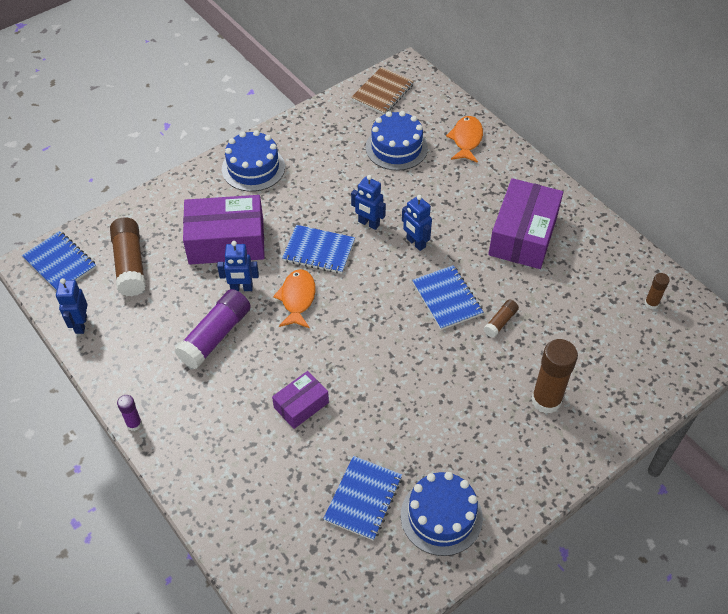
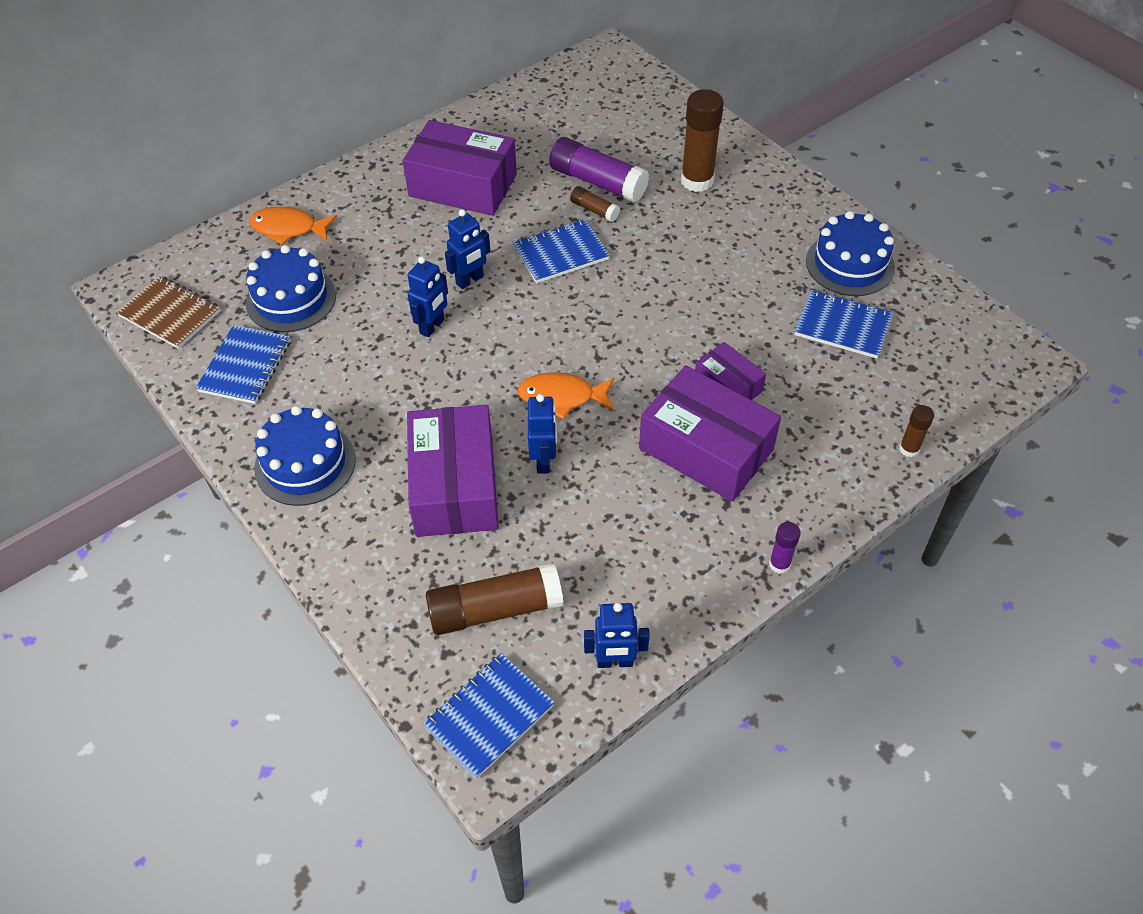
camera: 90 degrees left, 0 degrees up
purple glue stick [175,289,251,369] -> purple glue stick moved to [549,137,649,202]
blue notebook [282,225,355,274] -> blue notebook moved to [196,325,290,404]
brown glue stick [645,273,670,309] -> brown glue stick moved to [899,405,934,457]
none -> purple box [639,365,781,502]

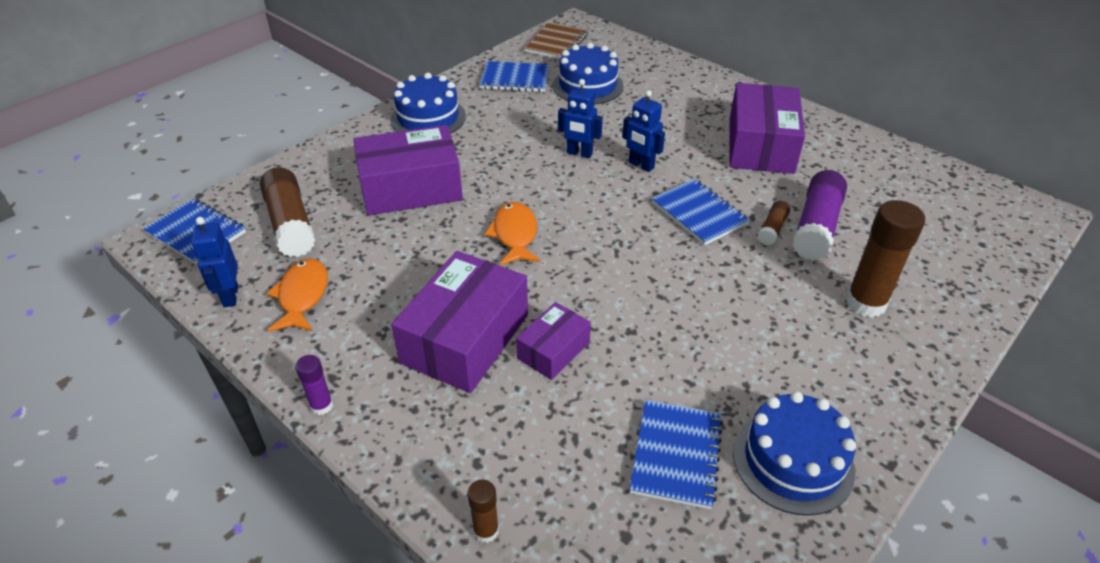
camera: 80 degrees right, 10 degrees down
orange fish [249,207,337,245] -> orange fish moved to [267,258,328,332]
blue robot [528,394,557,474] -> none

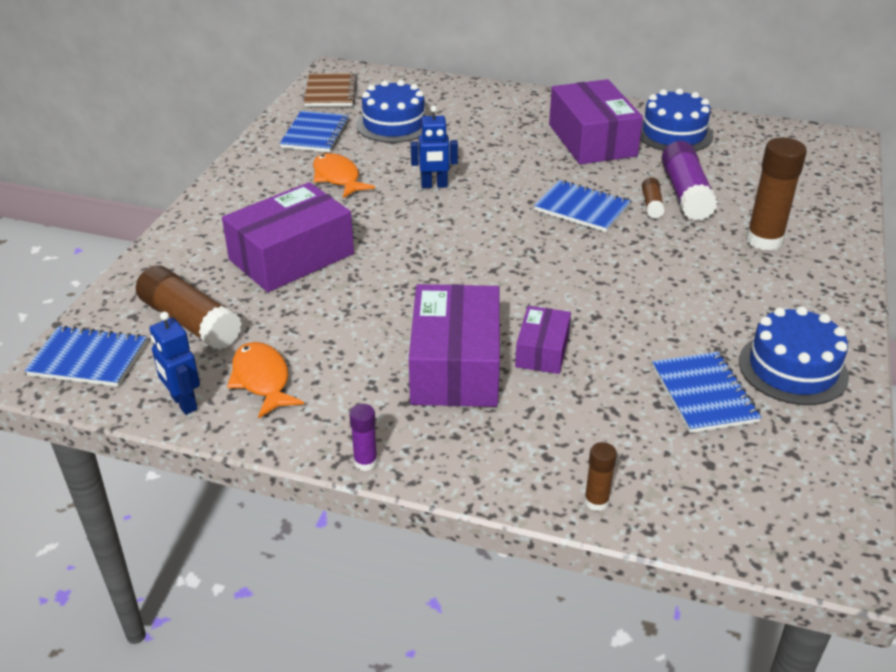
camera: 25 degrees left, 5 degrees down
blue cake [390,73,466,134] -> blue cake moved to [640,89,713,151]
blue notebook [480,61,550,92] -> blue notebook turned 60 degrees counterclockwise [279,111,350,152]
orange fish [485,202,540,265] -> orange fish moved to [313,153,375,198]
blue robot [622,90,665,172] -> none

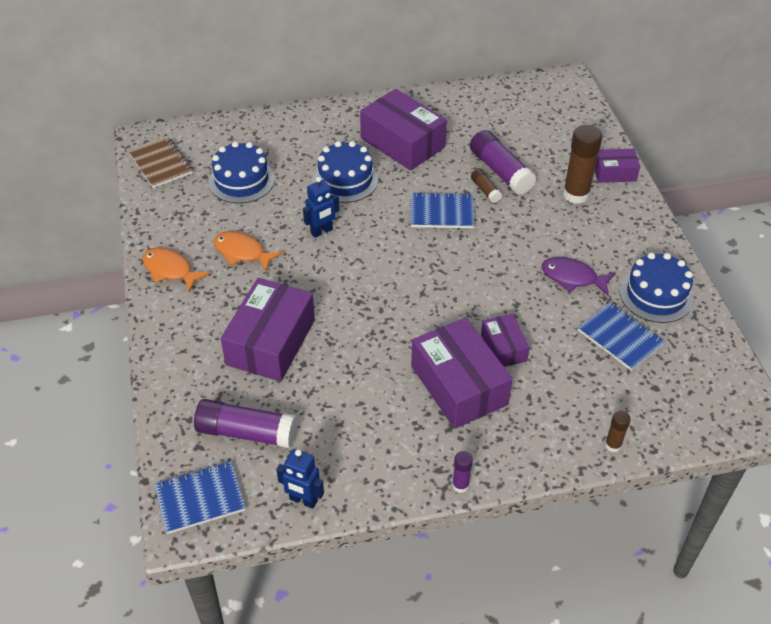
camera: 30 degrees left, 10 degrees up
brown glue stick [136,265,242,350] -> purple glue stick [194,399,297,448]
orange fish [227,342,304,419] -> orange fish moved to [142,247,210,292]
blue notebook [279,111,350,152] -> none
blue cake [640,89,713,151] -> blue cake moved to [313,141,378,203]
none -> purple fish [542,257,616,295]
none -> purple box [595,149,640,183]

